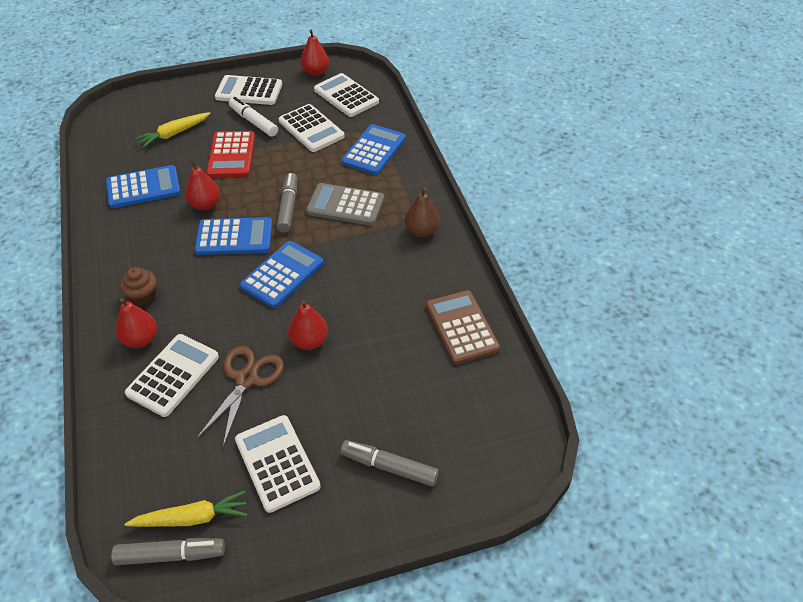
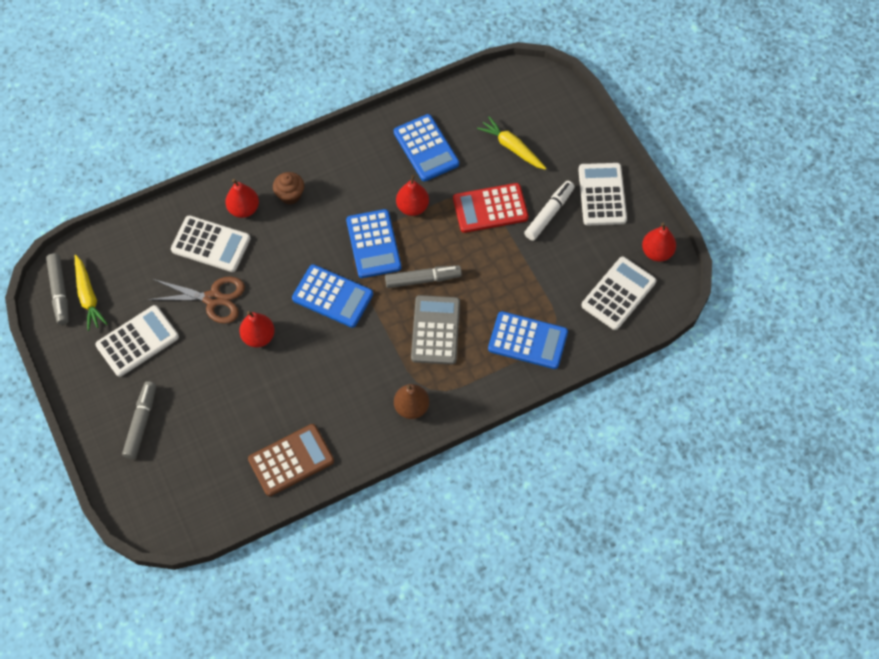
camera: 80 degrees right, 15 degrees up
white calculator [279,104,345,152] -> none

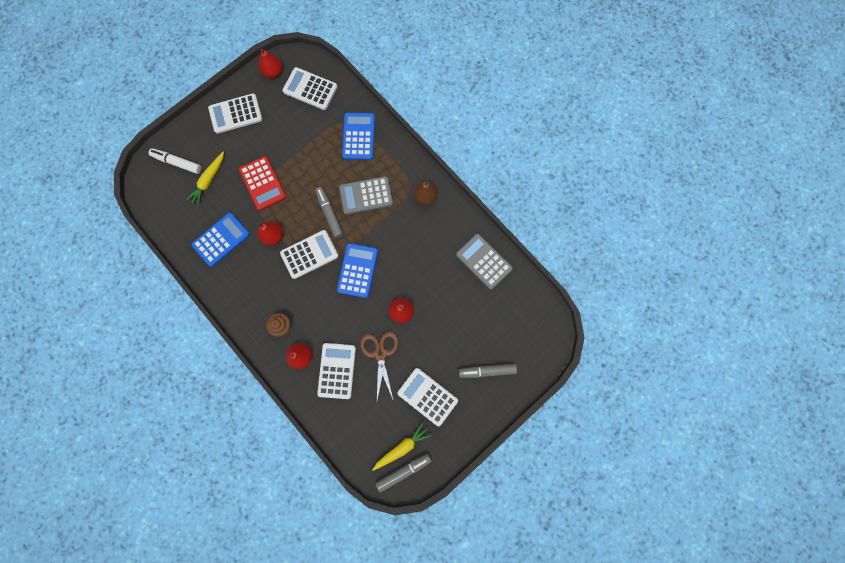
camera: 105 degrees left, 15 degrees up
brown calculator [248,424,334,496] -> grey calculator [456,234,513,290]
blue calculator [346,209,401,278] -> white calculator [280,230,339,279]
white marker [524,181,575,241] -> white marker moved to [149,148,202,174]

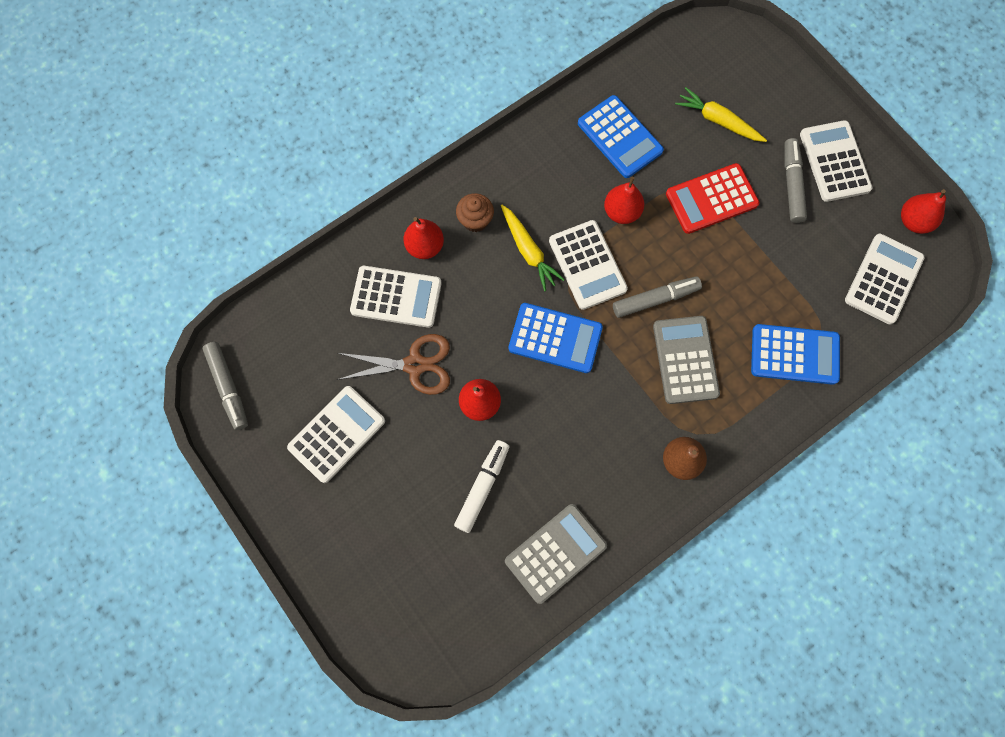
camera: 95 degrees right, 5 degrees down
white marker [149,148,202,174] -> white marker moved to [454,440,509,533]
yellow carrot [372,423,432,471] -> yellow carrot moved to [501,205,565,291]
grey marker [459,364,517,378] -> grey marker moved to [784,138,807,223]

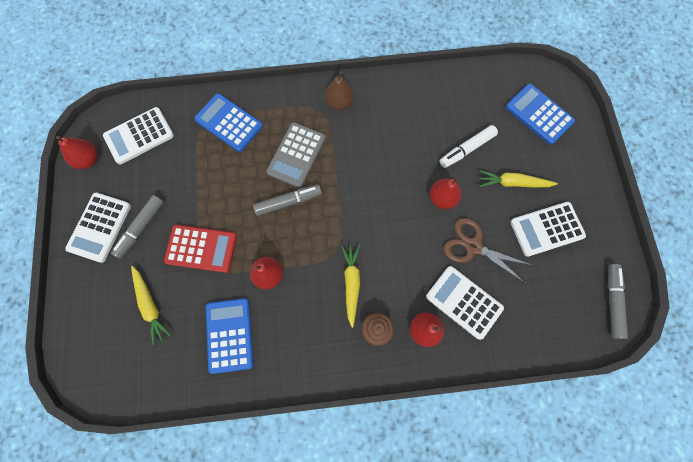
camera: 150 degrees left, 0 degrees up
grey calculator [505,504,607,604] -> none
blue calculator [509,303,603,373] -> blue calculator moved to [506,84,575,145]
white calculator [549,220,628,310] -> none
grey marker [613,276,702,318] -> grey marker turned 150 degrees clockwise [253,185,322,216]
none -> yellow carrot [479,170,558,188]

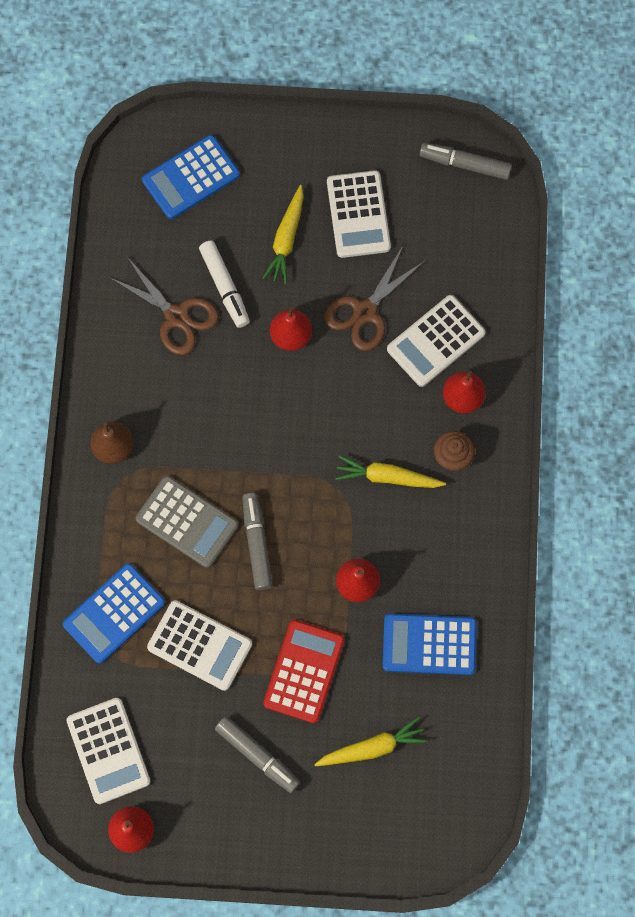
camera: 80 degrees left, 0 degrees up
white calculator [65,193,131,263] -> white calculator moved to [147,600,252,691]
none -> brown scissors [109,257,219,355]

